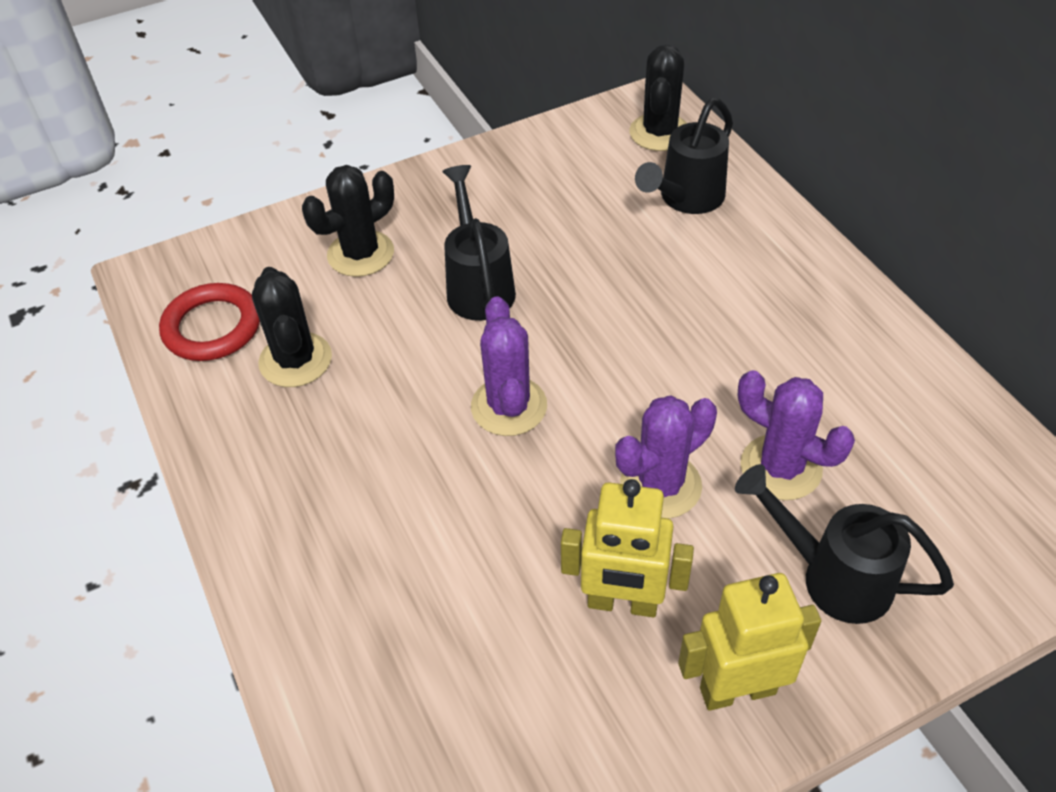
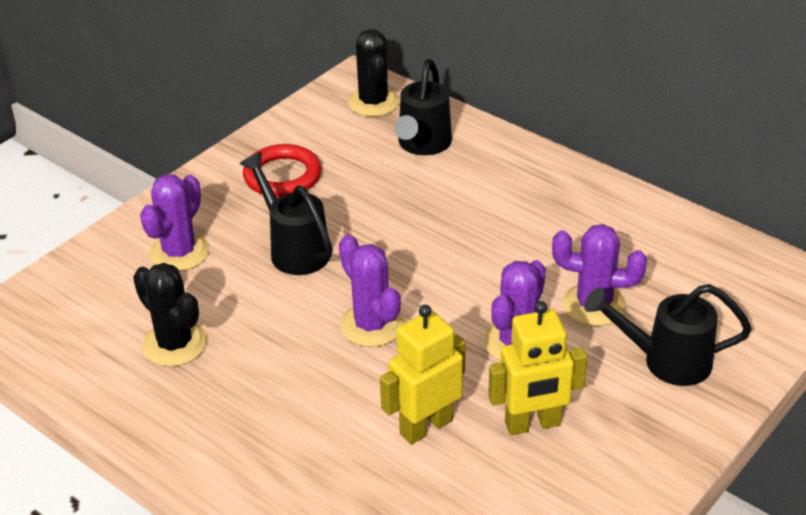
camera: 25 degrees left, 10 degrees down
red ring [159,283,260,361] -> red ring moved to [243,144,322,197]
black cactus [302,165,394,277] -> purple cactus [140,174,209,272]
yellow robot [678,573,821,711] -> yellow robot moved to [380,305,466,445]

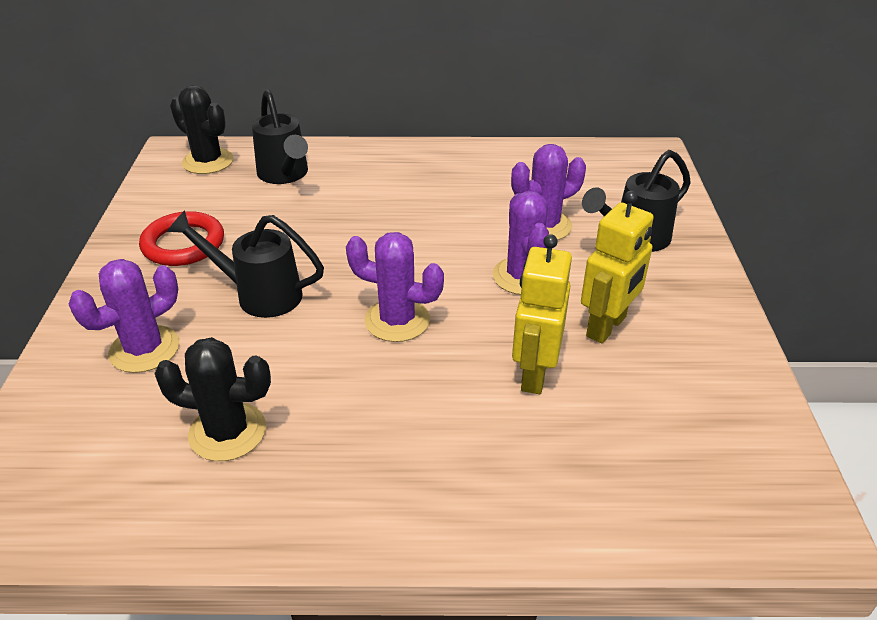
camera: 40 degrees left, 0 degrees up
purple cactus [140,174,209,272] -> purple cactus turned 60 degrees clockwise [69,259,180,373]

